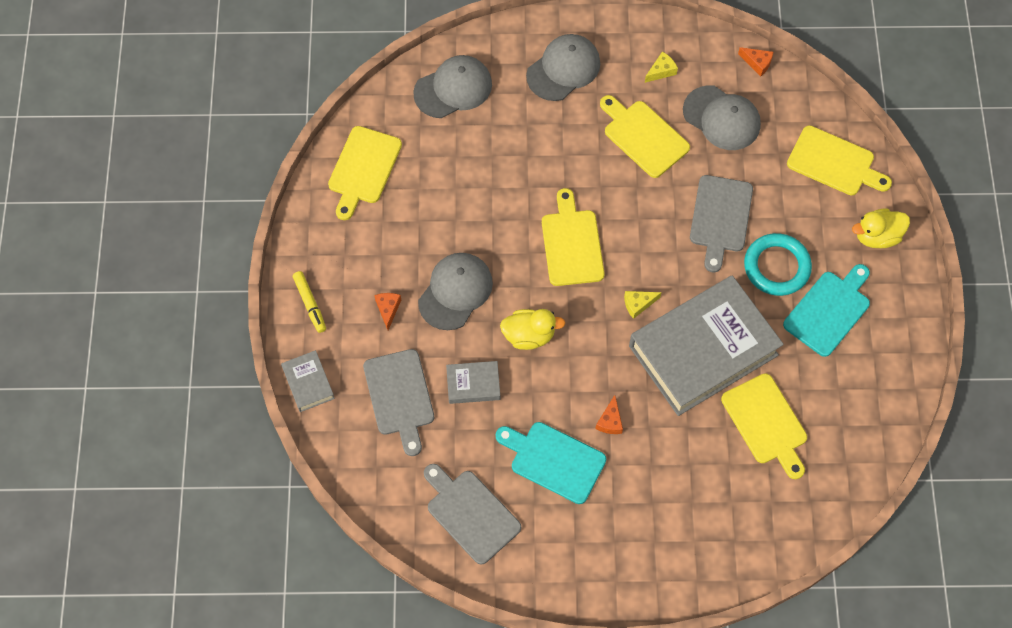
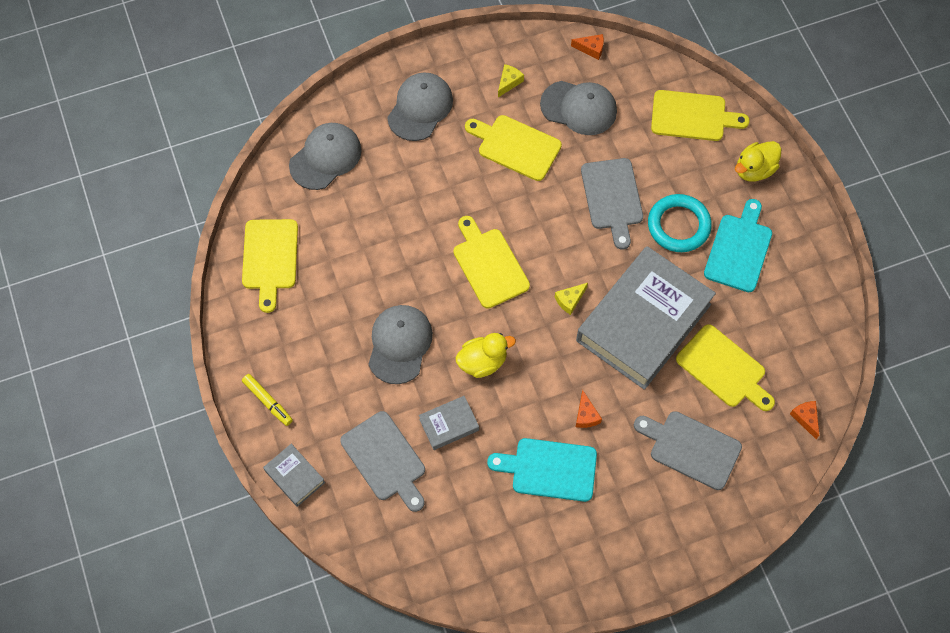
camera: 20 degrees left, 0 degrees up
orange cheese [374,293,401,330] -> orange cheese moved to [790,401,819,439]
grey cutting board [424,464,521,564] -> grey cutting board moved to [634,411,742,490]

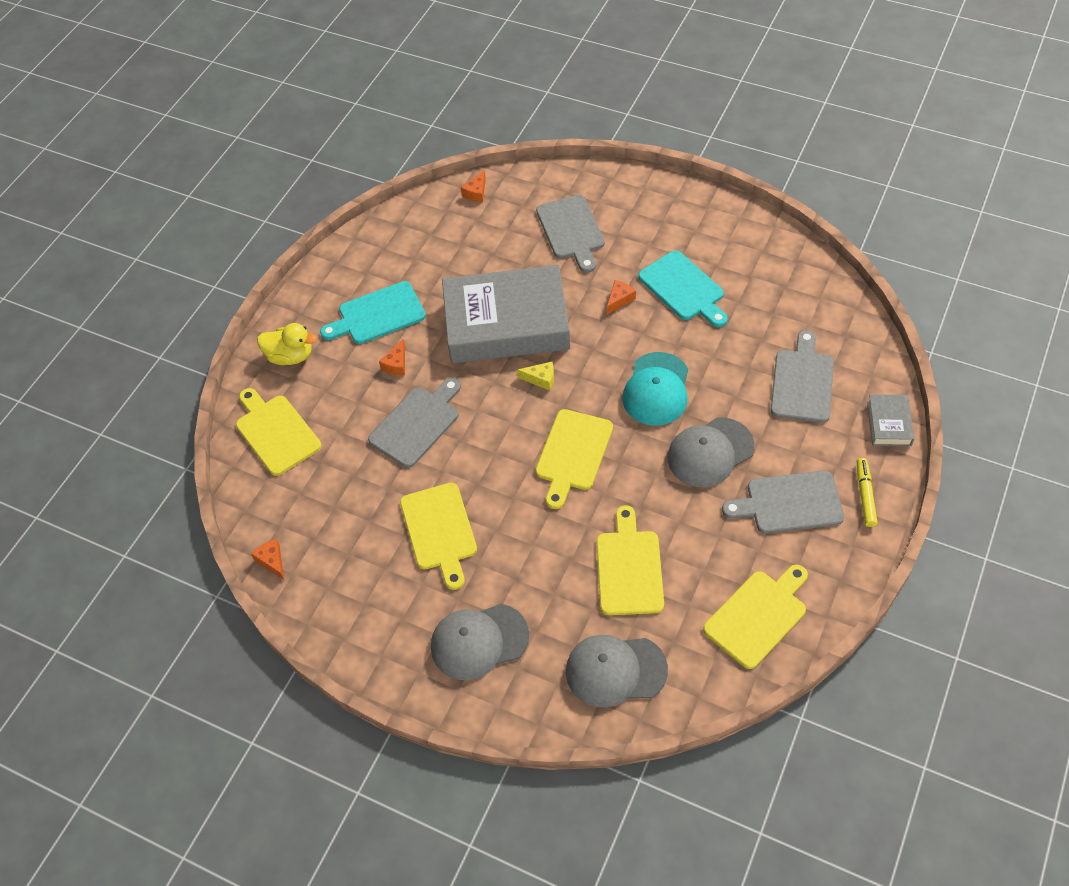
camera: 130 degrees left, 10 degrees down
grey book [419,396,479,450] -> none
yellow duck [455,333,516,378] -> turquoise cap [622,352,688,426]
yellow cheese [498,64,524,97] -> none
grey cap [540,81,617,135] -> none
turquoise ring [648,194,712,252] -> orange cheese [379,339,405,375]
yellow cutting board [676,324,775,411] -> yellow cutting board moved to [597,505,664,615]
none -> grey cutting board [722,471,844,534]

